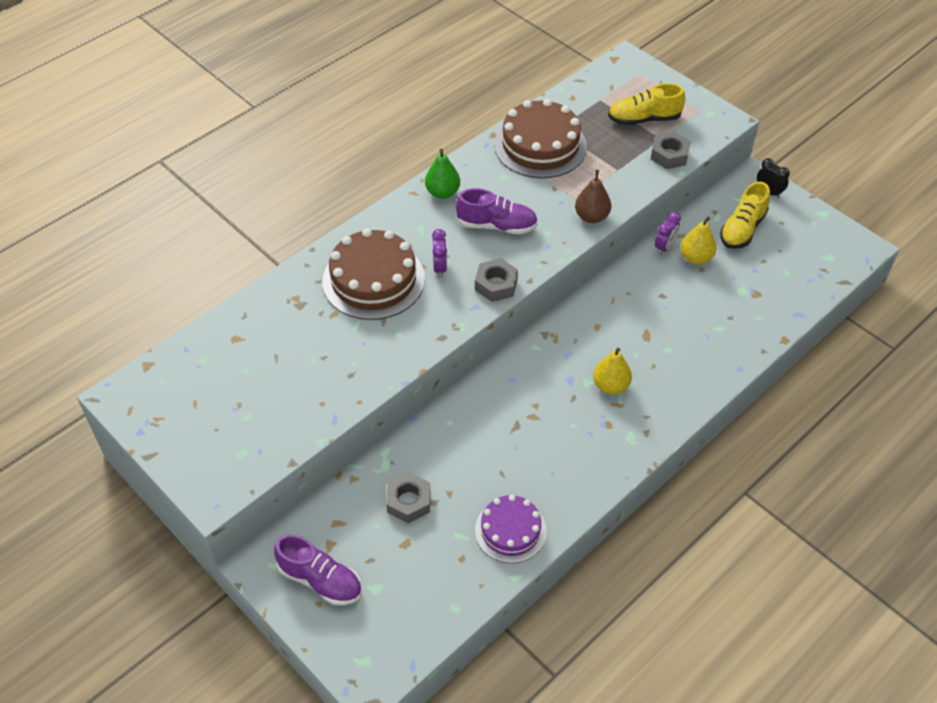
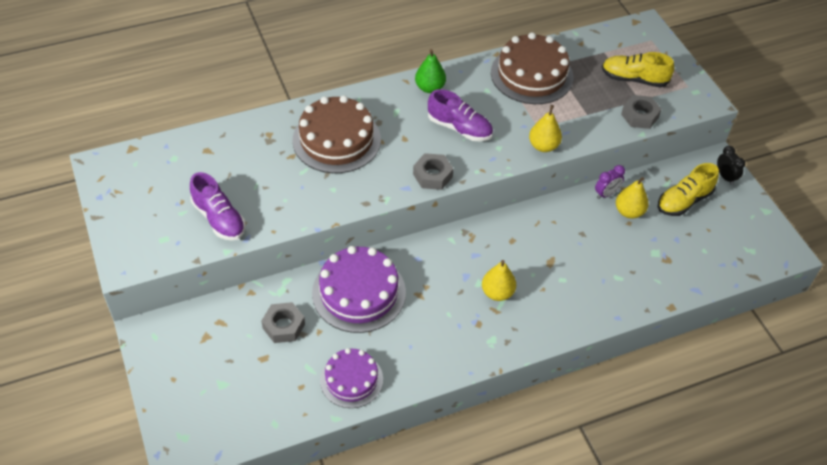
camera: 20 degrees right, 0 degrees up
purple shoe [274,534,362,605] -> purple shoe moved to [190,172,245,241]
purple clock [432,229,447,278] -> none
brown pear [575,170,611,223] -> yellow pear [529,105,562,152]
none -> purple cake [312,246,406,333]

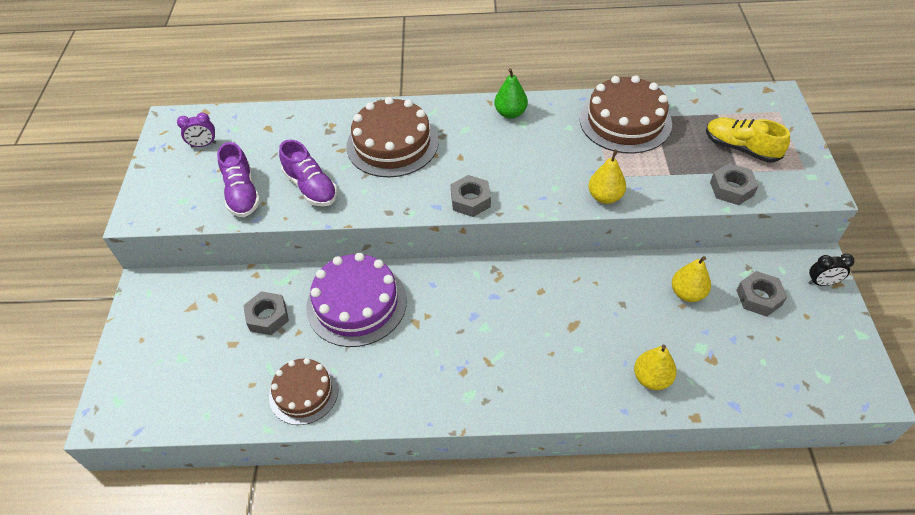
camera: 25 degrees right, 0 degrees up
purple cake [320,348,383,408] -> brown cake [269,358,339,425]
purple shoe [428,89,493,141] -> purple shoe moved to [279,140,337,206]
yellow pear [482,260,516,301] -> yellow pear moved to [634,345,677,390]
purple clock [595,165,625,199] -> purple clock moved to [177,113,216,148]
yellow shoe [658,163,719,216] -> grey nut [736,271,787,317]
black clock [717,146,745,185] -> black clock turned 90 degrees clockwise [808,254,855,286]

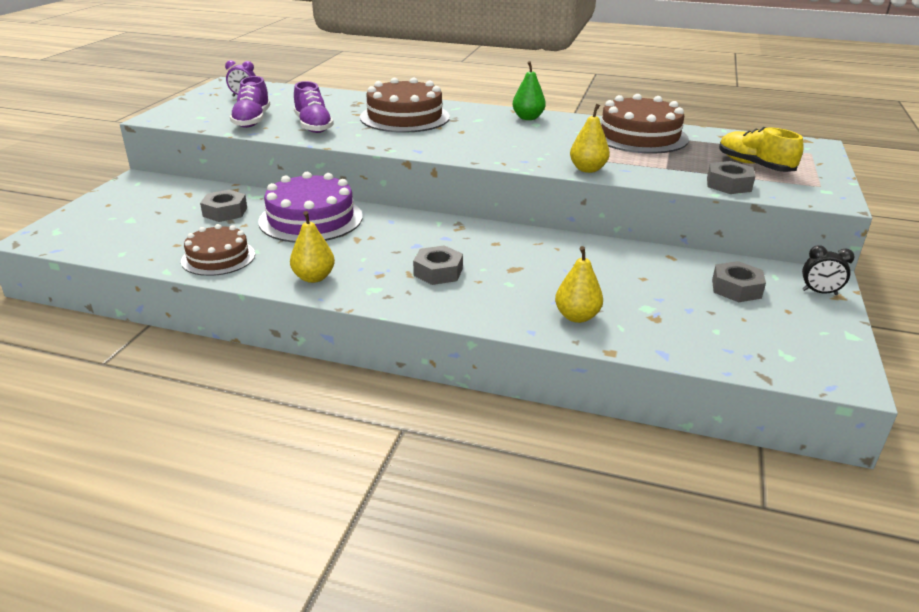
camera: 15 degrees right, 20 degrees down
grey nut [450,175,491,217] -> grey nut moved to [413,245,463,285]
yellow pear [672,256,711,302] -> yellow pear moved to [290,211,335,283]

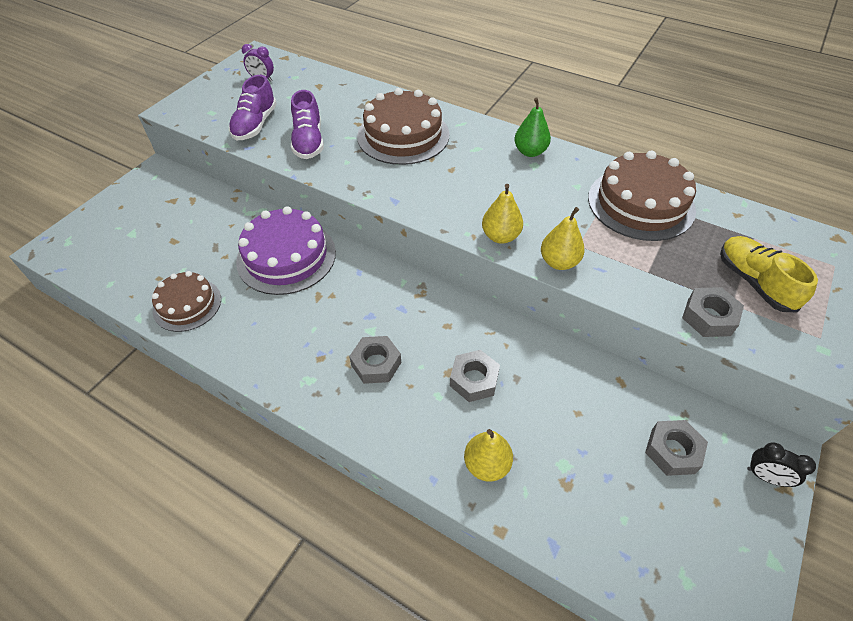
camera: 15 degrees right, 20 degrees up
grey nut [200,190,247,222] -> grey nut moved to [450,350,500,402]
yellow pear [290,211,335,283] -> yellow pear moved to [482,184,523,244]

